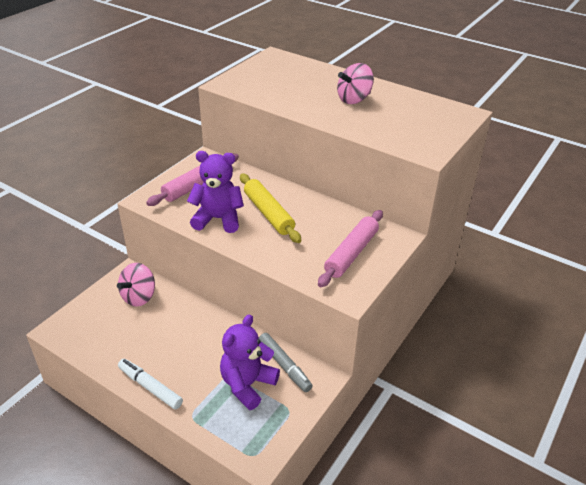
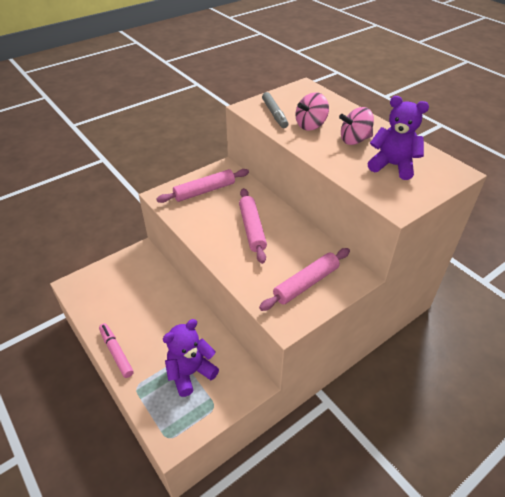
camera: 20 degrees right, 5 degrees up
pink spinning top [117,263,155,307] -> pink spinning top moved to [295,92,329,131]
white marker [118,359,183,409] -> pink marker [99,323,134,378]
purple teddy bear [187,151,244,233] -> purple teddy bear moved to [368,96,429,180]
yellow rolling pin [240,173,301,243] -> pink rolling pin [239,188,267,264]
grey marker [259,333,313,392] -> grey marker moved to [262,92,288,128]

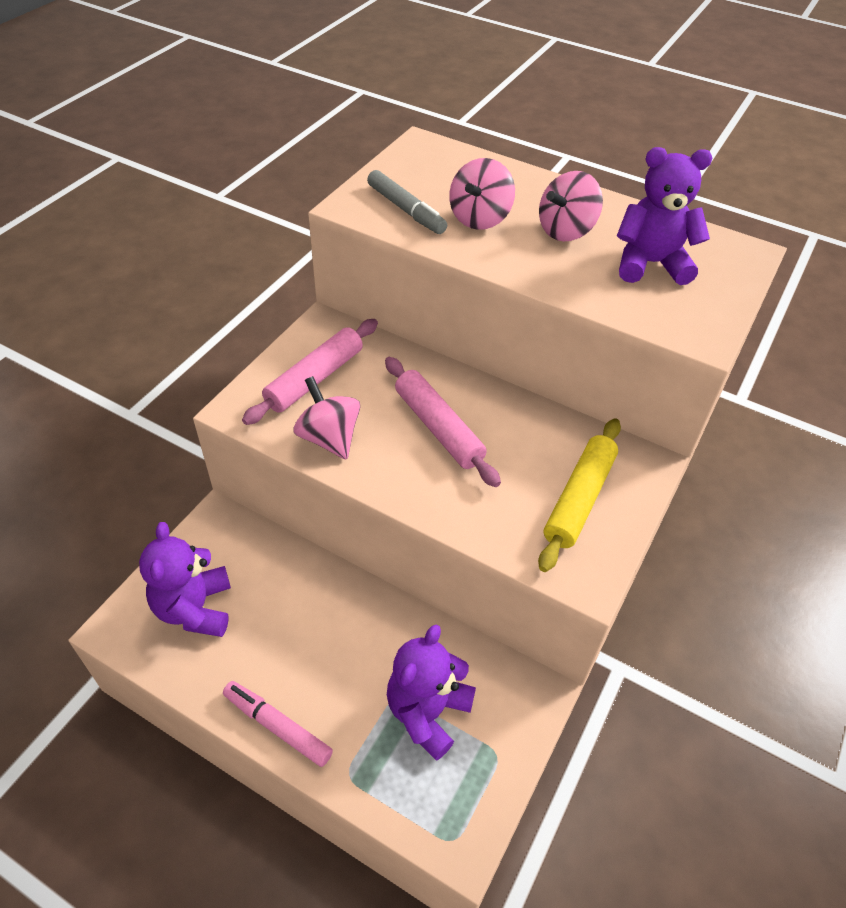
camera: 25 degrees left, 5 degrees up
pink rolling pin [259,248,350,311] -> yellow rolling pin [538,418,621,572]
none -> purple teddy bear [139,522,231,637]
none -> pink spinning top [293,376,360,460]

